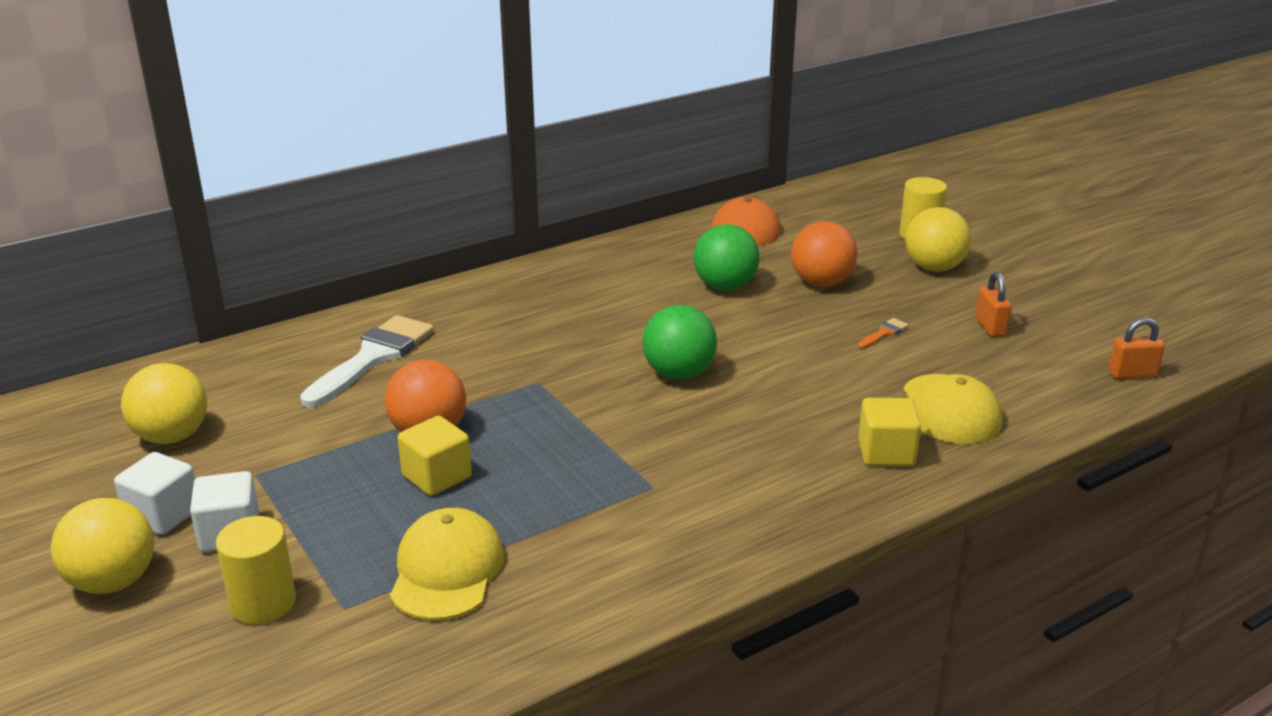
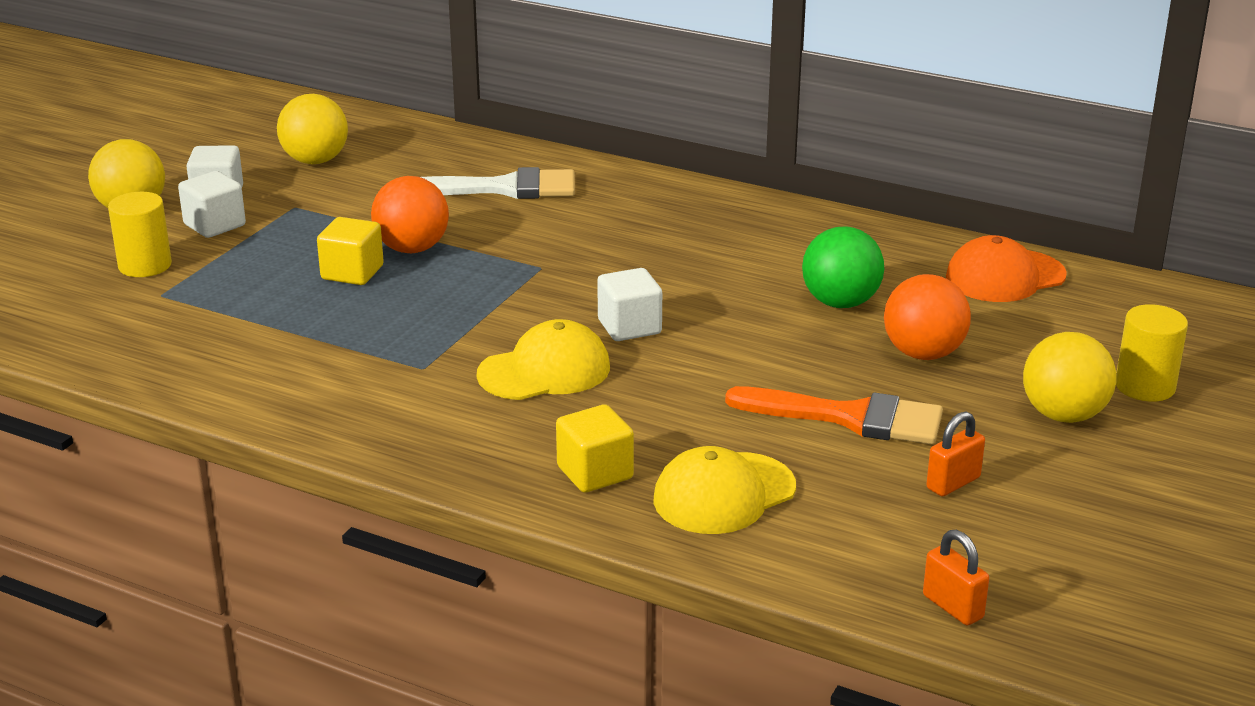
camera: 60 degrees right, 0 degrees up
yellow cap [390,508,505,621] -> yellow cap moved to [477,319,610,400]
green ball [642,305,717,380] -> white cube [597,268,662,341]
orange brush [857,318,909,349] -> orange brush [725,386,943,445], size x2.41

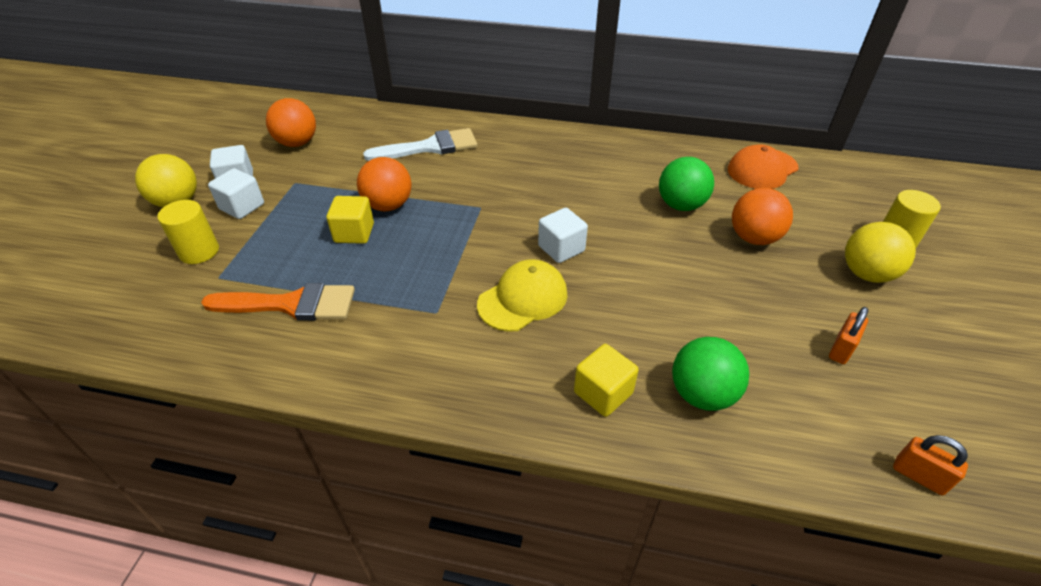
camera: 15 degrees left, 15 degrees up
yellow ball [277,94,348,164] -> orange ball [266,98,316,147]
yellow cap [653,446,796,534] -> green ball [672,337,749,411]
orange brush [725,386,943,445] -> orange brush moved to [201,283,355,321]

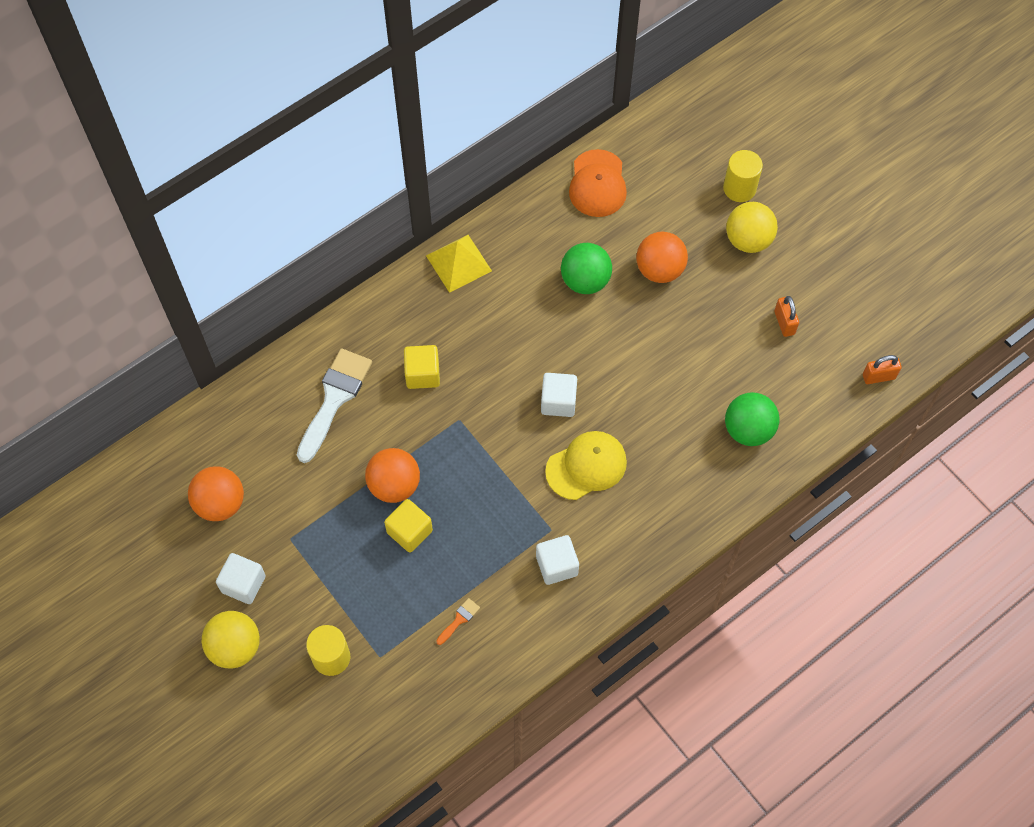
camera: 50 degrees left, 20 degrees up
orange brush [201,283,355,321] -> orange brush [436,598,480,645], size x0.42
white cube [208,168,264,219] -> white cube moved to [536,535,579,585]
yellow cap [477,259,568,332] -> yellow cap turned 60 degrees clockwise [545,431,627,500]
yellow cube [574,344,639,417] -> yellow cube moved to [404,345,440,389]
none -> yellow pyramid [426,235,492,293]

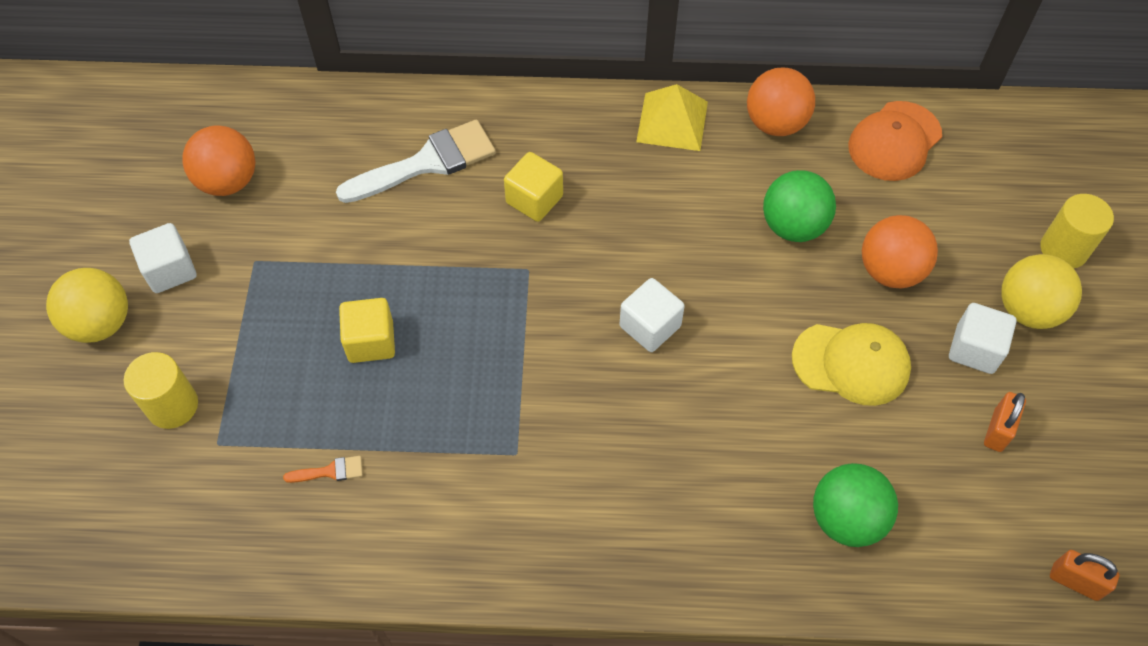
camera: 40 degrees right, 5 degrees down
orange ball [365,448,420,503] -> orange ball moved to [747,68,815,136]
white cube [536,535,579,585] -> white cube moved to [949,303,1017,374]
yellow cap [545,431,627,500] -> yellow cap moved to [792,323,911,406]

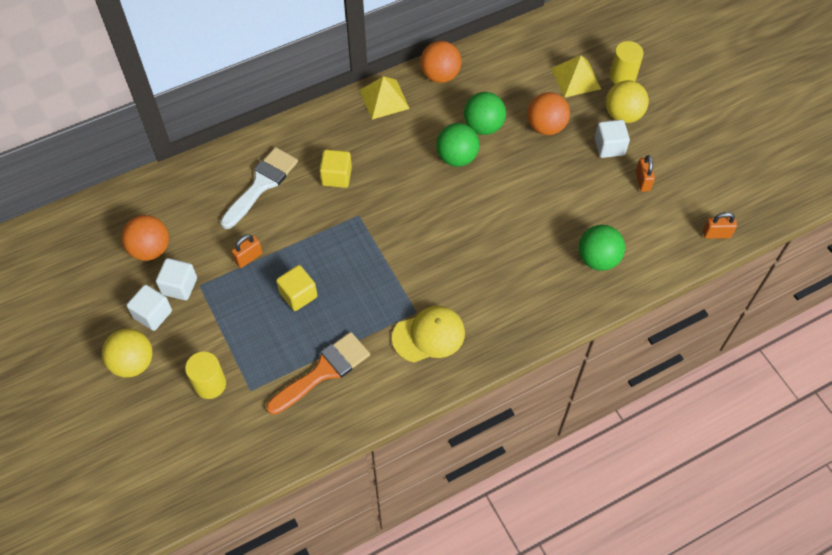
camera: 30 degrees left, 0 degrees up
orange brush [283,456,363,483] -> orange brush [266,332,370,415], size x2.41
white cube [620,278,685,352] -> white cube moved to [156,258,197,300]
yellow cap [792,323,911,406] -> yellow cap moved to [392,306,465,362]
orange cap [848,101,942,181] -> none
none -> orange padlock [231,234,262,268]
none -> green ball [436,123,480,167]
none -> yellow pyramid [551,55,601,98]

